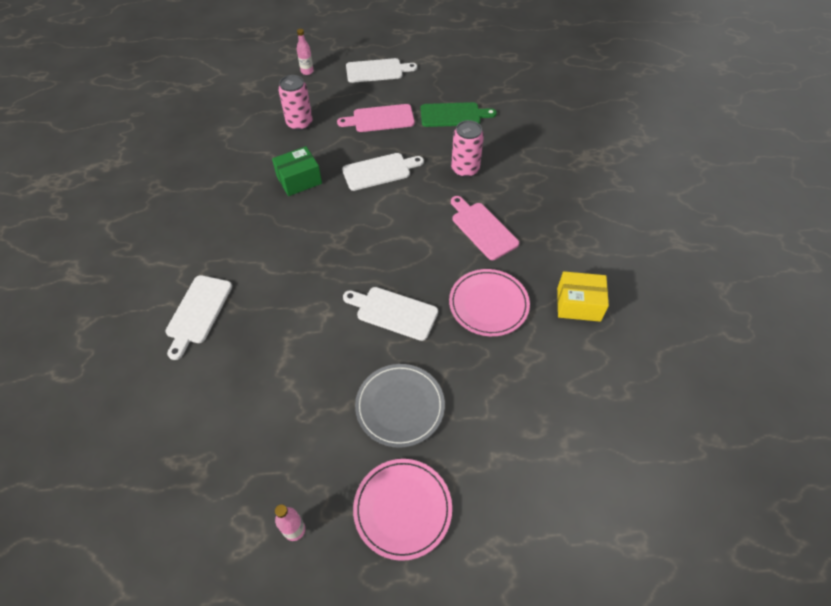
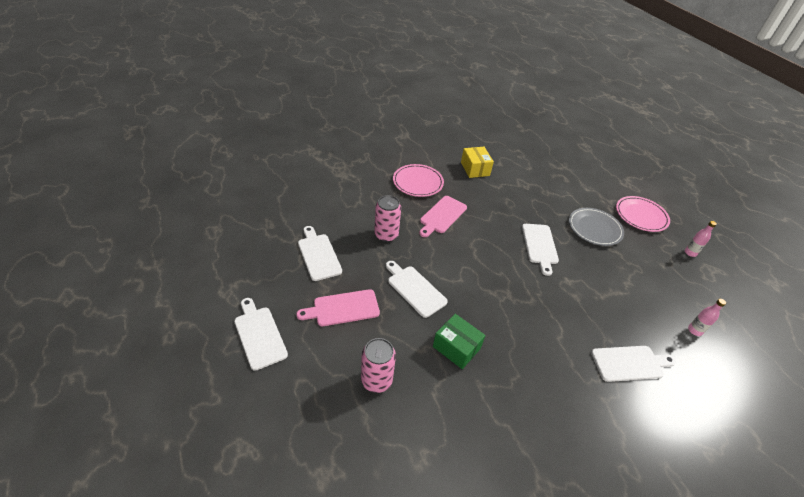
camera: 115 degrees left, 10 degrees down
pink bottle [297,29,314,75] -> pink bottle moved to [688,299,726,336]
pink cutting board [337,104,415,132] -> pink cutting board turned 105 degrees clockwise [296,289,380,326]
green cutting board [421,102,497,127] -> white cutting board [298,226,342,281]
pink plate [449,269,530,336] -> pink plate moved to [393,164,444,197]

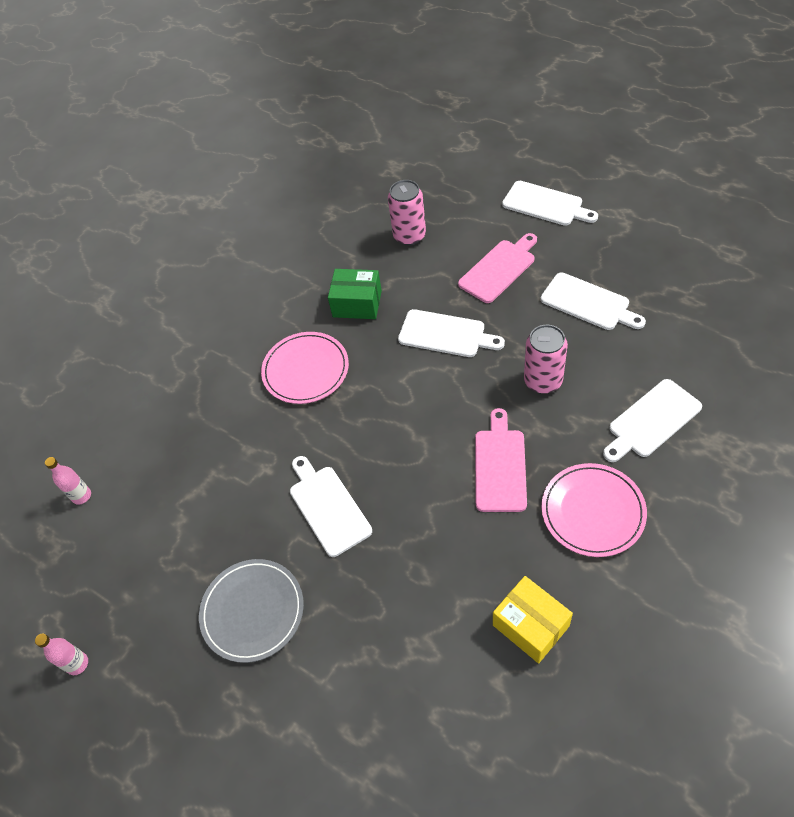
camera: 160 degrees right, 10 degrees up
white cutting board [591,346,676,382] -> white cutting board moved to [603,379,702,462]
pink plate [616,196,670,232] -> pink plate moved to [261,332,349,404]

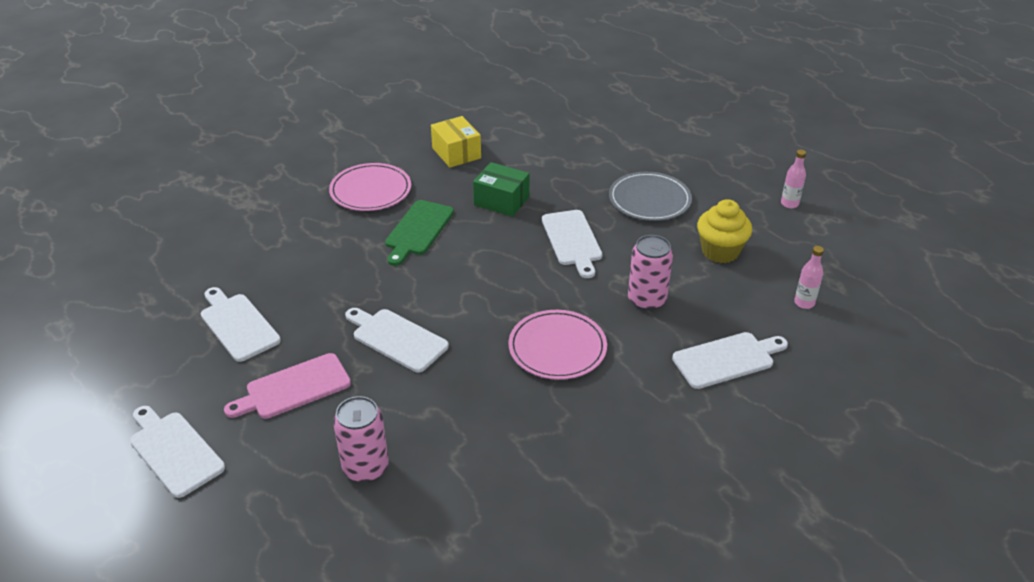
camera: 170 degrees left, 15 degrees down
green box [328,269,382,319] -> green box moved to [473,162,530,217]
pink cutting board [475,408,527,512] -> green cutting board [385,200,454,266]
pink can [524,325,568,394] -> pink can moved to [628,235,673,311]
white cutting board [603,379,702,462] -> white cutting board moved to [672,332,788,389]
none -> yellow cupcake [697,199,752,263]

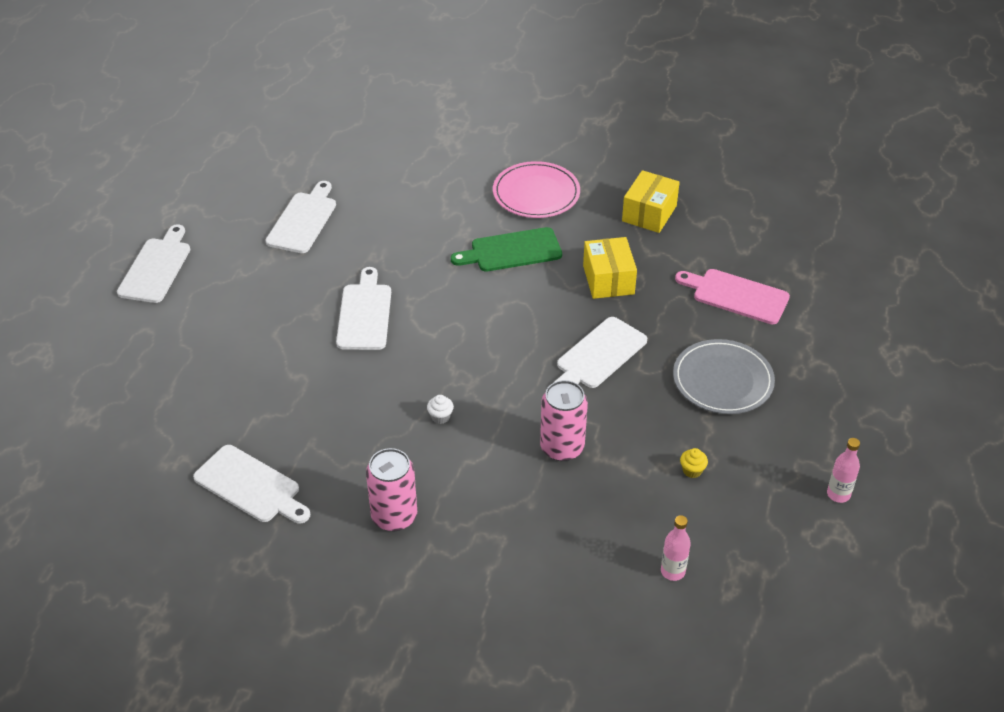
camera: 55 degrees right, 5 degrees up
pink cutting board [224,353,351,419] -> pink cutting board moved to [675,269,790,324]
pink can [333,396,389,482] -> pink can moved to [366,448,417,531]
green box [473,162,530,217] -> yellow box [583,237,637,299]
pink plate [508,310,607,380] -> white cupcake [427,395,454,424]
white cutting board [672,332,788,389] -> white cutting board moved to [193,445,310,524]
yellow cupcake [697,199,752,263] -> yellow cupcake [680,448,708,478], size x0.42

